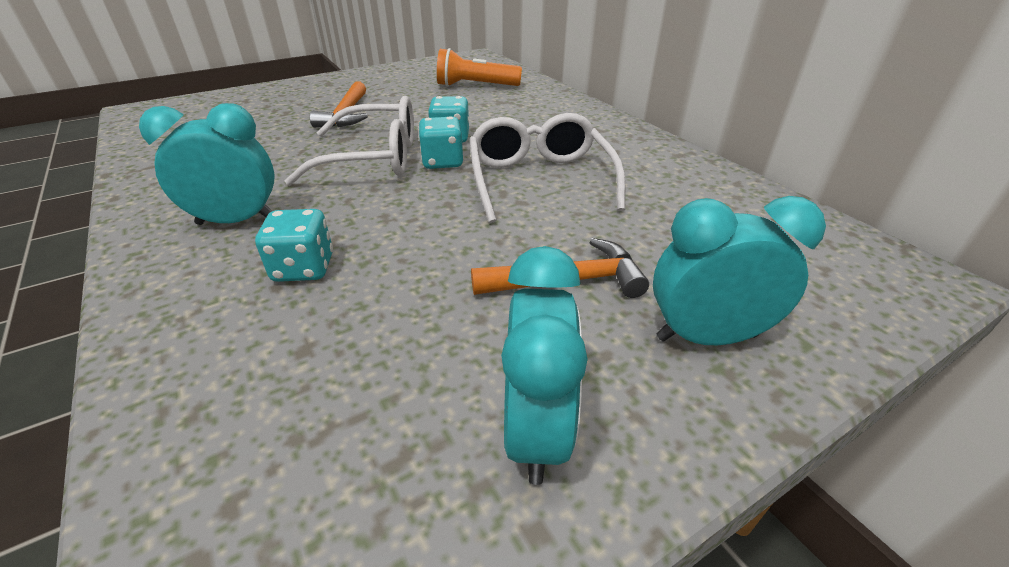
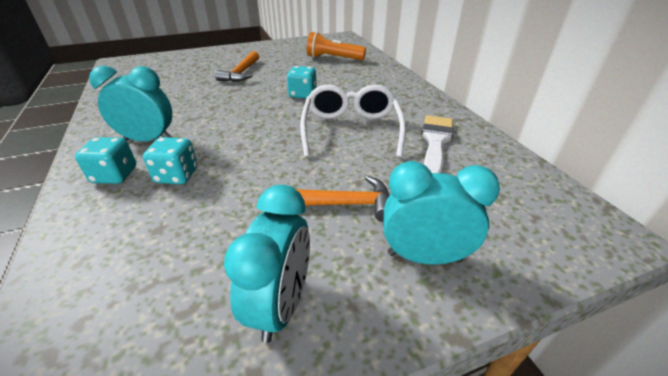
camera: 10 degrees right, 0 degrees up
white glasses [285,96,414,185] -> none
turquoise dice [419,116,463,169] -> turquoise dice moved to [75,137,136,184]
none -> white brush [422,115,453,173]

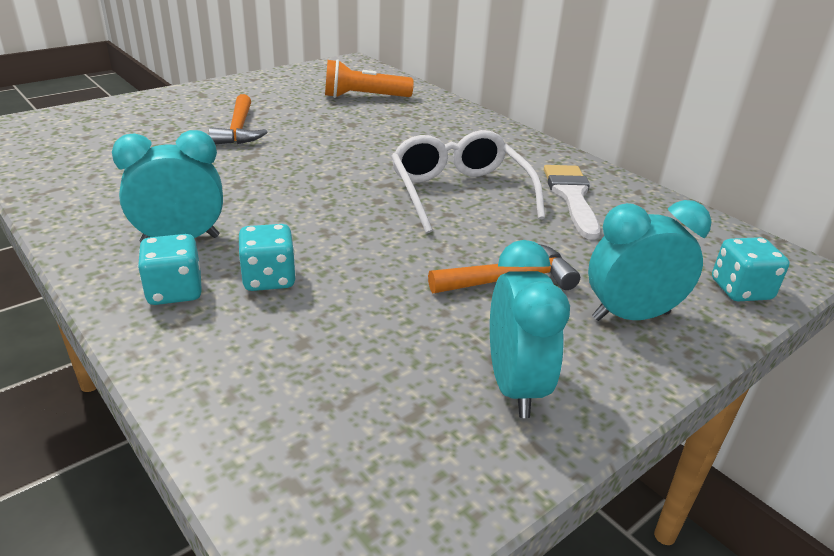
camera: 20 degrees left, 5 degrees down
turquoise dice [287,66,316,98] -> turquoise dice moved to [712,237,789,302]

